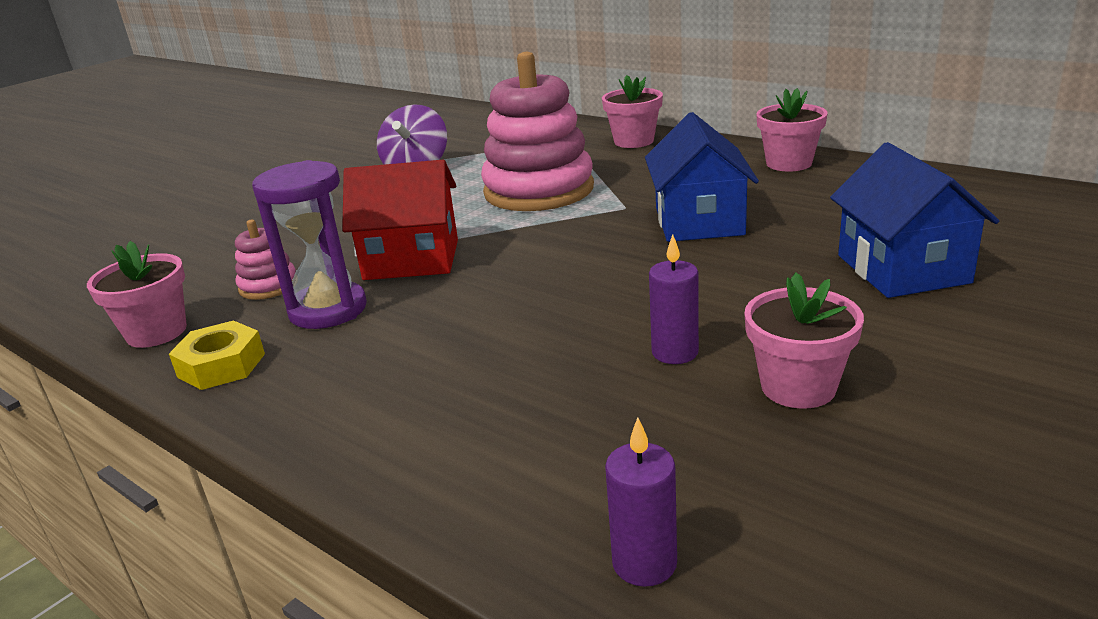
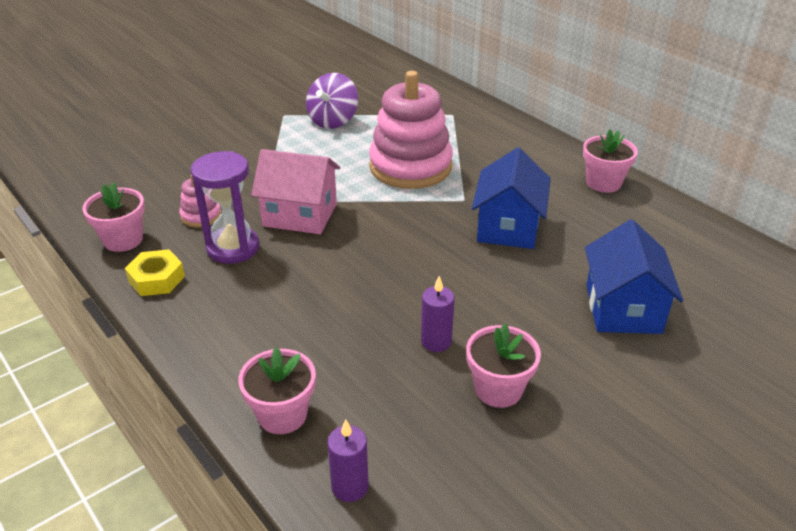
camera: 10 degrees right, 10 degrees up
red house [342,160,458,280] -> pink house [251,149,340,234]
pink flower pot [602,75,663,148] -> pink flower pot moved to [238,347,316,434]

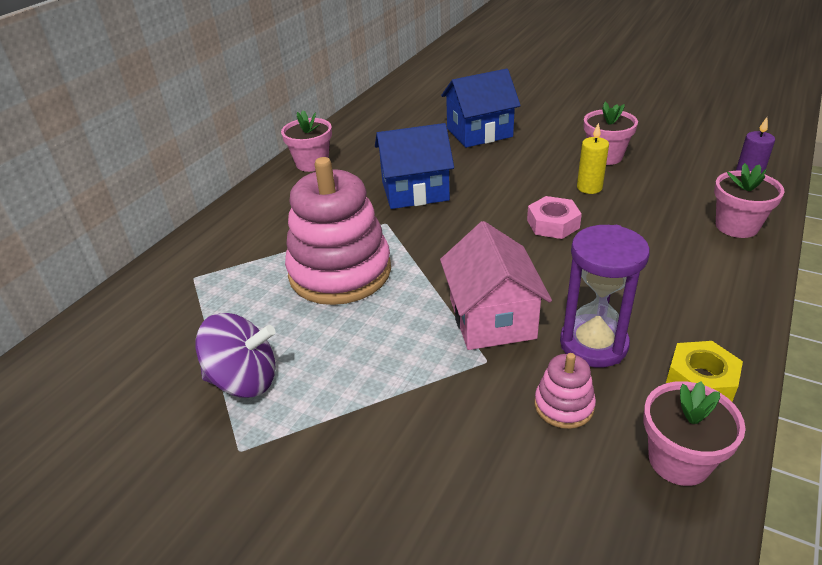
camera: 110 degrees left, 0 degrees up
purple candle [421,276,455,352] -> yellow candle [577,123,609,194]
none -> pink nut [527,196,582,239]

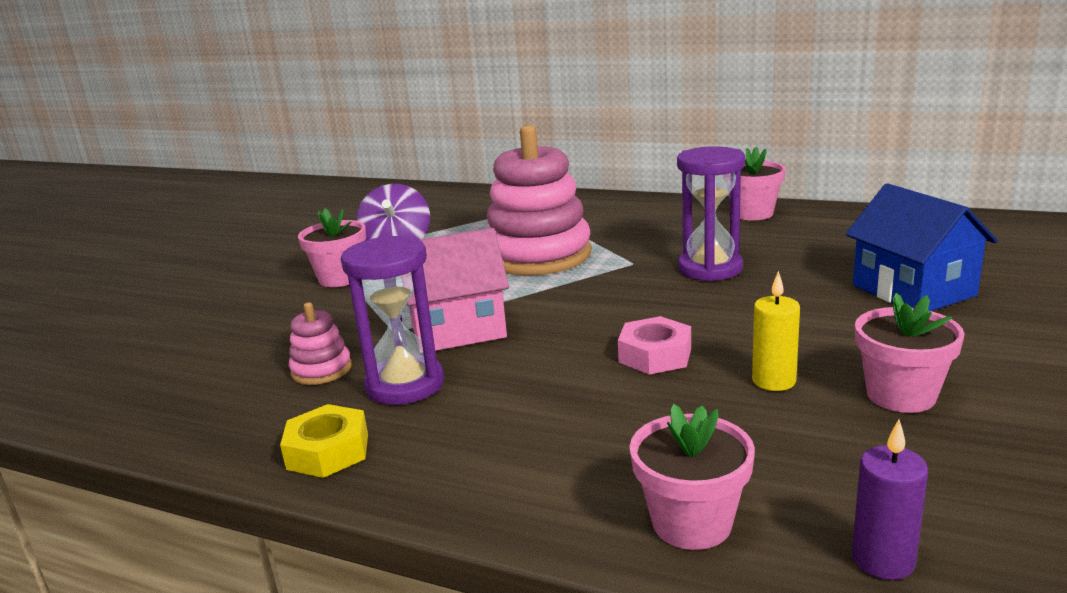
camera: 85 degrees right, 15 degrees down
blue house [375,123,454,209] -> purple hourglass [677,146,745,281]
pink flower pot [643,381,745,486] -> pink flower pot moved to [298,208,366,287]

